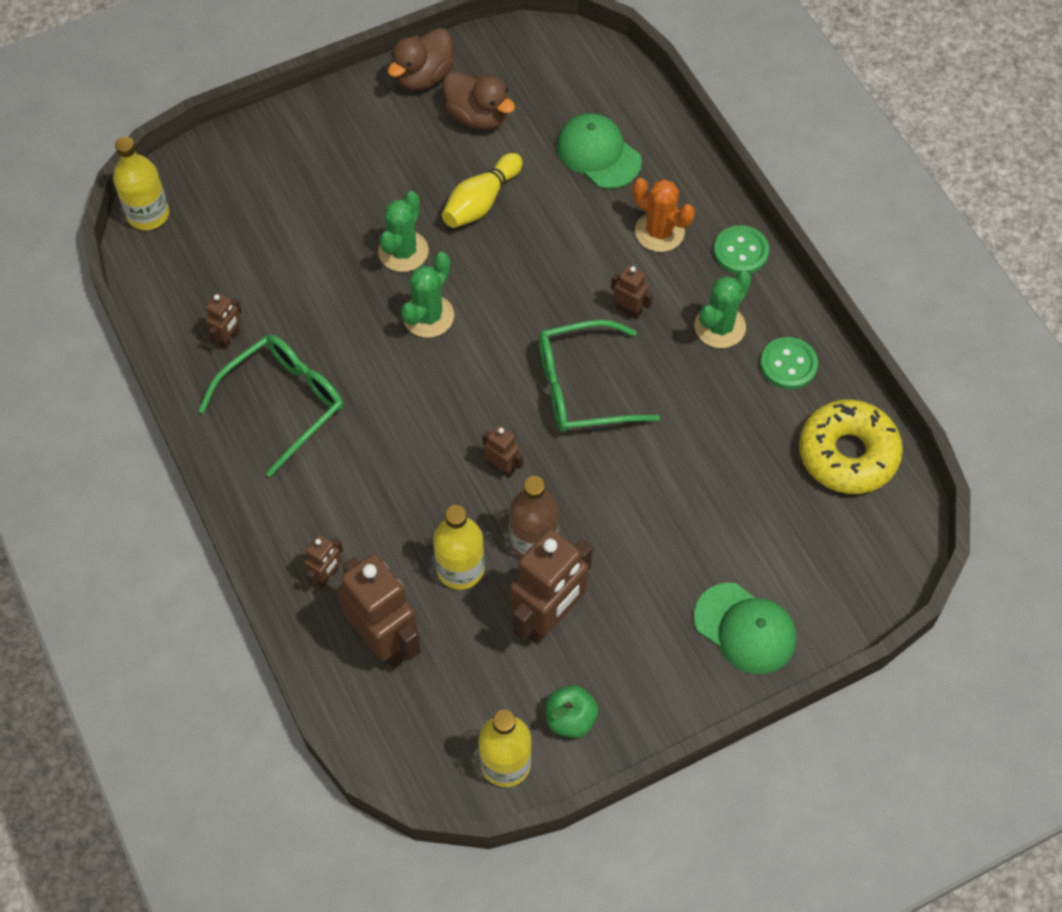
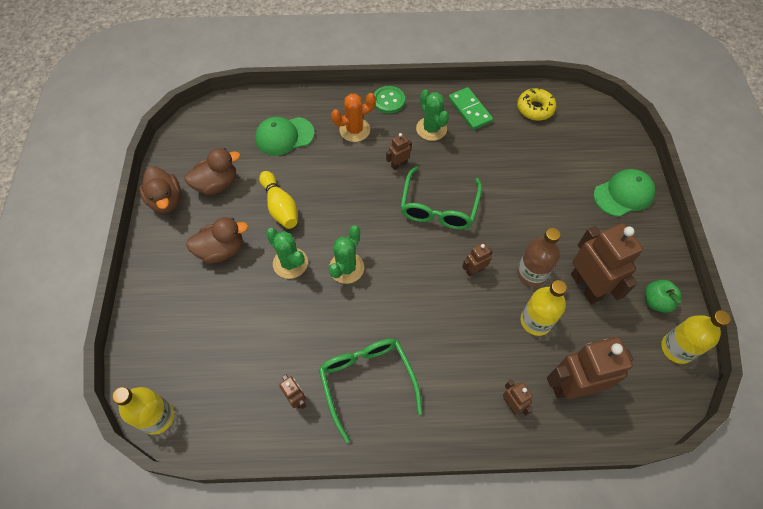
camera: 65 degrees left, 0 degrees up
green cactus [401,252,454,338] -> green cactus turned 60 degrees clockwise [329,225,364,284]
green button [760,337,818,390] -> green domino [448,87,493,130]
yellow donut [799,400,903,494] -> yellow donut [517,88,556,121], size x0.67
none -> brown duck [186,217,248,263]

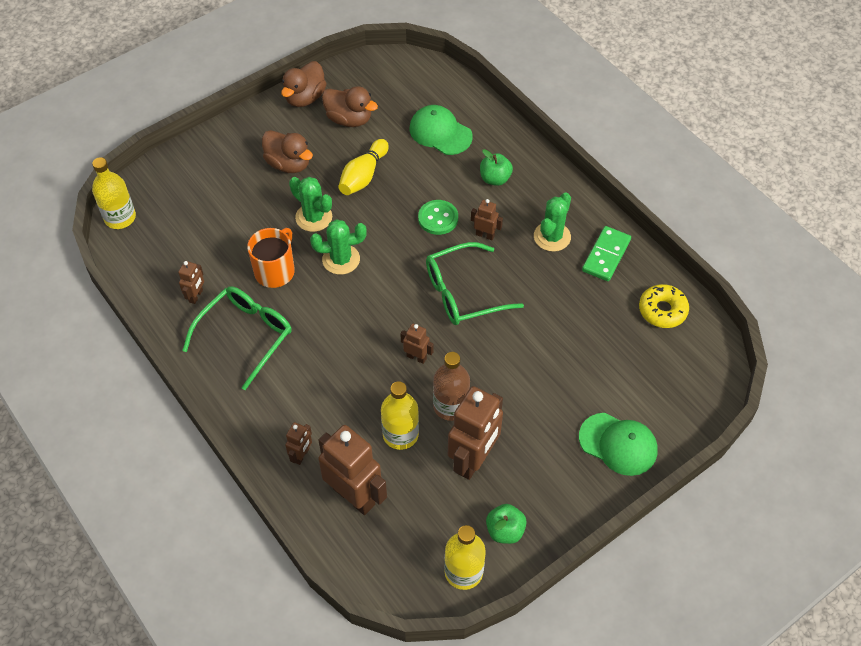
camera: 55 degrees right, 5 degrees down
green cactus [266,228,308,279] -> green cactus turned 60 degrees counterclockwise [289,177,332,232]
orange cactus [331,93,376,142] -> green apple [480,149,513,186]
green button [374,86,405,114] -> green button moved to [418,200,458,235]
none -> orange mug [247,228,295,288]

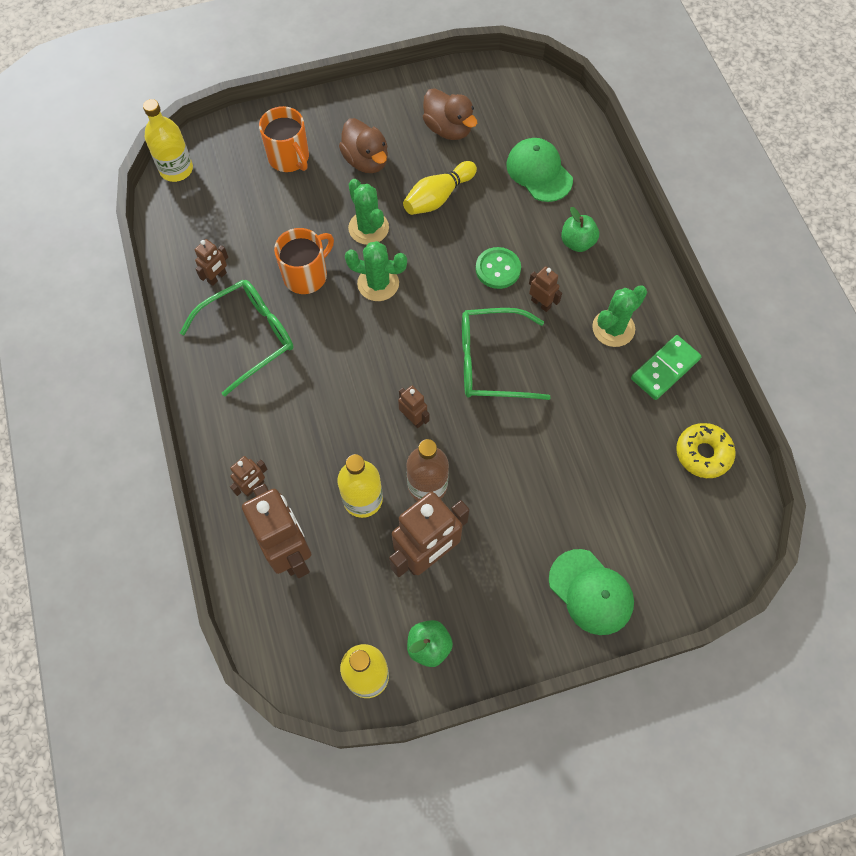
camera: 20 degrees right, 10 degrees up
brown duck [281,61,327,107] -> none
none -> orange mug [259,106,309,172]

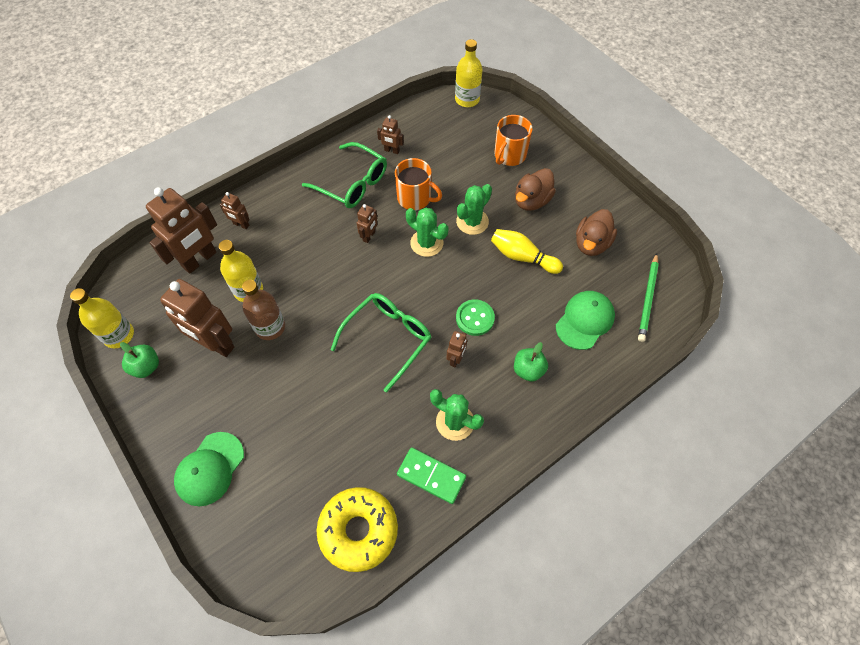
camera: 70 degrees right, 5 degrees down
green cactus [345,241,407,301] -> green cactus turned 45 degrees counterclockwise [406,207,448,257]
brown robot [398,386,429,428] -> brown robot moved to [357,204,378,243]
green glasses [462,308,551,400] -> green glasses turned 60 degrees clockwise [331,293,431,392]
yellow donut [676,423,736,478] -> yellow donut [317,487,398,572], size x1.50
none -> green pencil [638,253,659,342]

